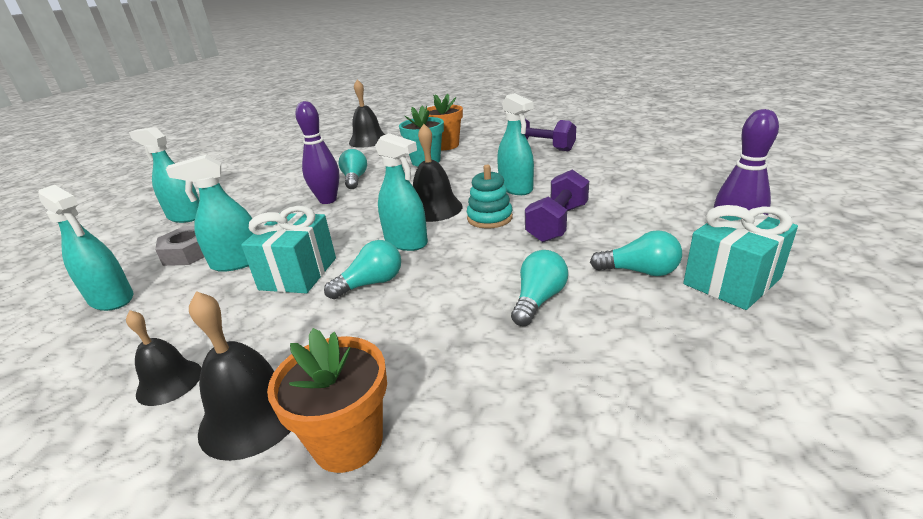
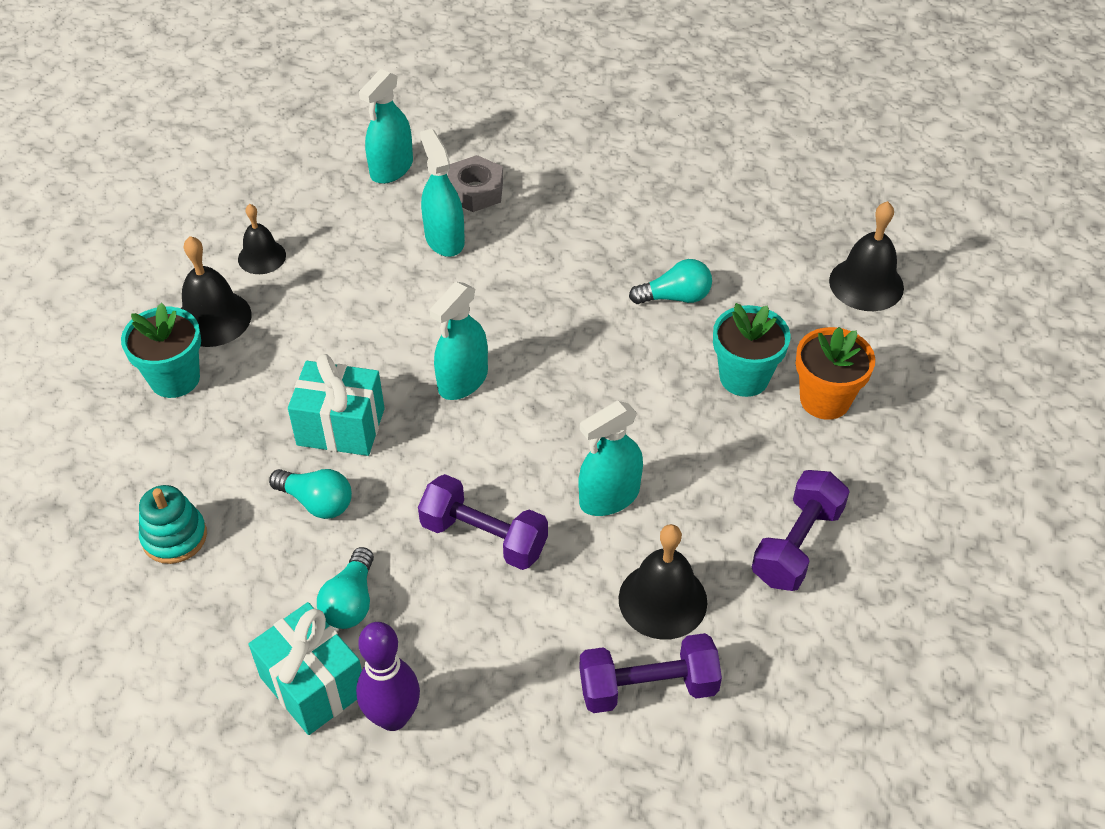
camera: 85 degrees right, 20 degrees up
turquoise spray bottle [129,127,199,223] -> none
turquoise gift [241,206,336,293] -> turquoise gift moved to [288,354,385,456]
orange flower pot [267,328,387,473] -> turquoise flower pot [121,303,201,398]
purple bowling pin [295,101,339,204] -> none
turquoise light bulb [324,240,401,299] -> none
black bell [413,124,463,222] -> black bell moved to [619,524,707,640]
turquoise stacking toy [467,165,513,229] -> turquoise stacking toy moved to [139,485,207,564]
none -> purple dumbbell [579,633,722,713]

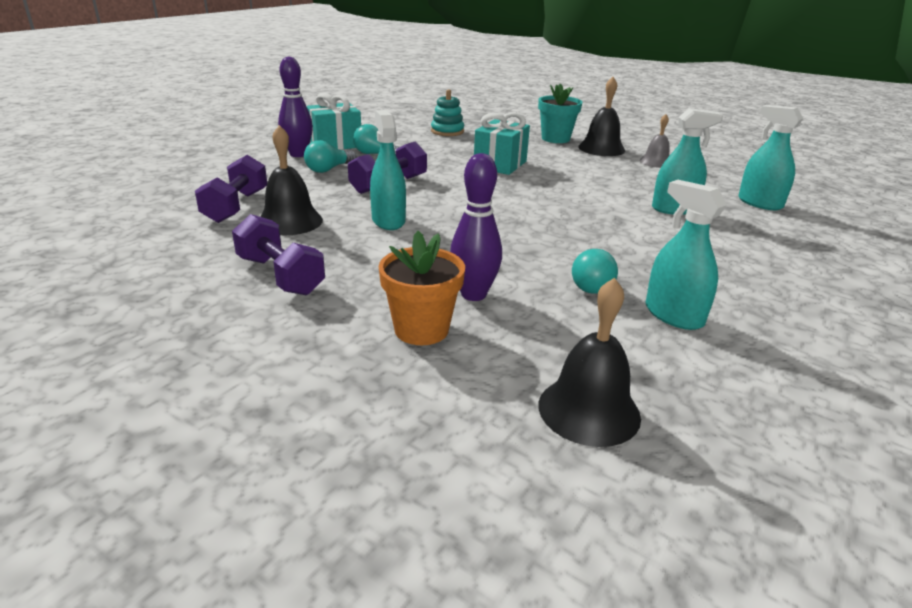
camera: 105 degrees right, 20 degrees down
black bell [238,204,286,274] -> grey bell [640,114,670,168]
turquoise light bulb [269,469,352,519] -> turquoise light bulb moved to [304,140,356,173]
turquoise spray bottle [430,282,488,400] -> turquoise spray bottle moved to [645,180,727,330]
grey nut [448,155,503,212] -> none
turquoise flower pot [713,303,791,397] -> purple bowling pin [450,153,502,301]

